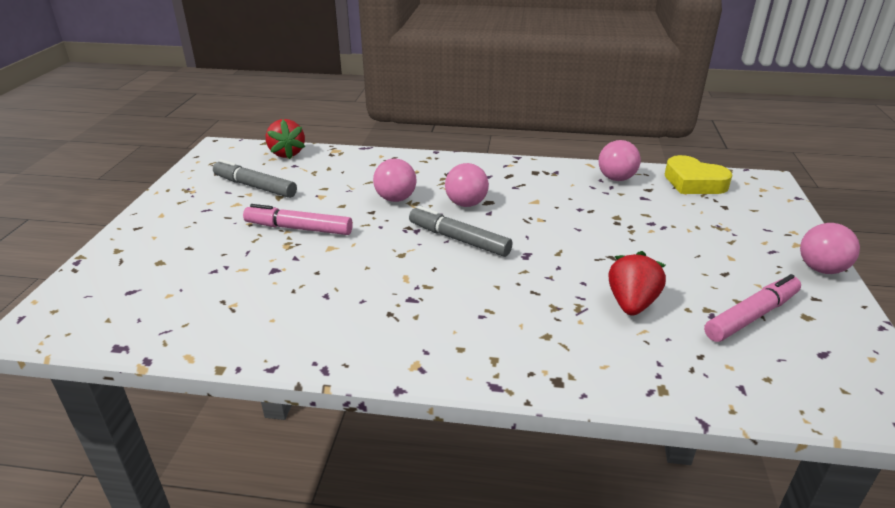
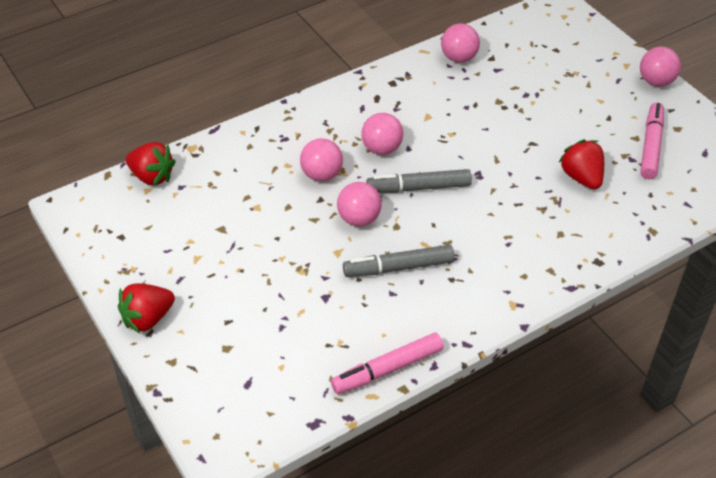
camera: 40 degrees left, 15 degrees up
grey marker [213,159,297,198] -> grey marker moved to [343,245,455,277]
pink marker [243,204,353,235] -> pink marker moved to [331,333,444,394]
yellow heart [665,155,732,194] -> none
none -> red strawberry [118,283,175,334]
none -> pink ball [337,182,382,226]

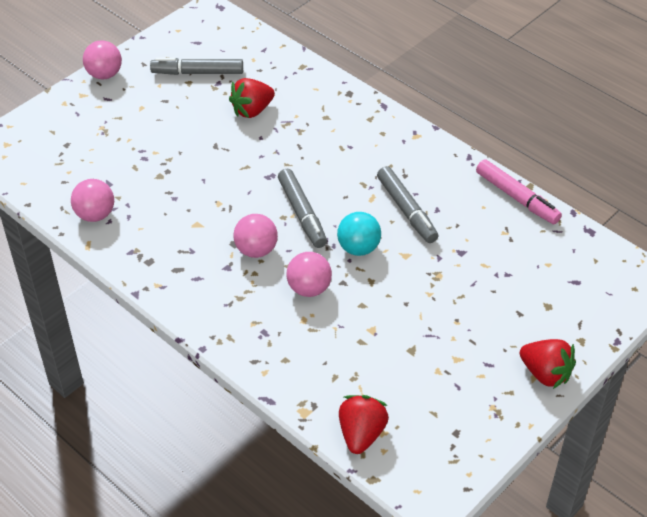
camera: 105 degrees left, 0 degrees up
pink ball [337,182,382,226] -> turquoise ball [337,212,381,256]
pink marker [640,103,664,179] -> grey marker [150,58,243,75]

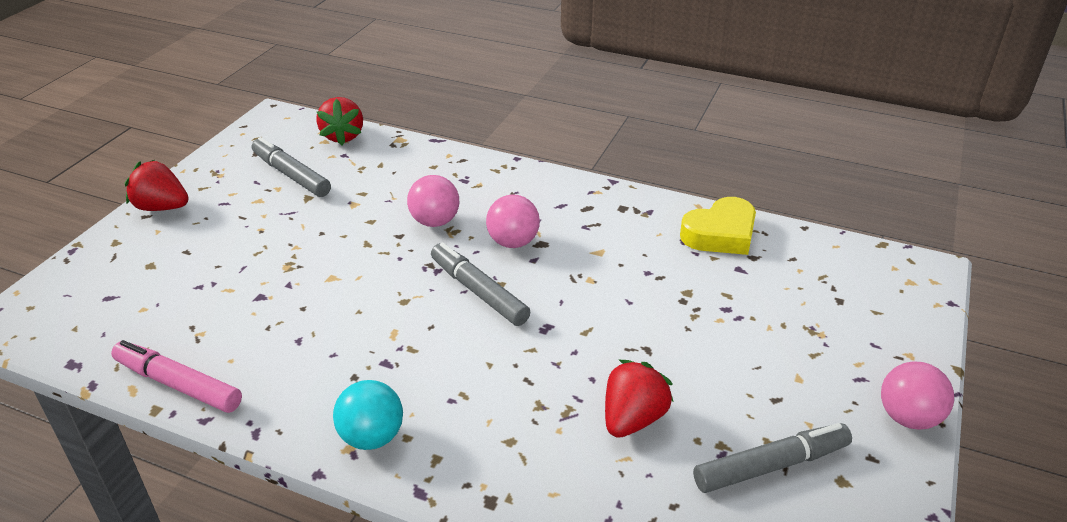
camera: 160 degrees right, 10 degrees down
pink ball [71,179,114,222] -> yellow heart [680,197,756,255]
turquoise ball [337,212,381,256] -> turquoise ball moved to [333,380,403,450]
grey marker [377,166,438,243] -> grey marker moved to [252,137,331,197]

